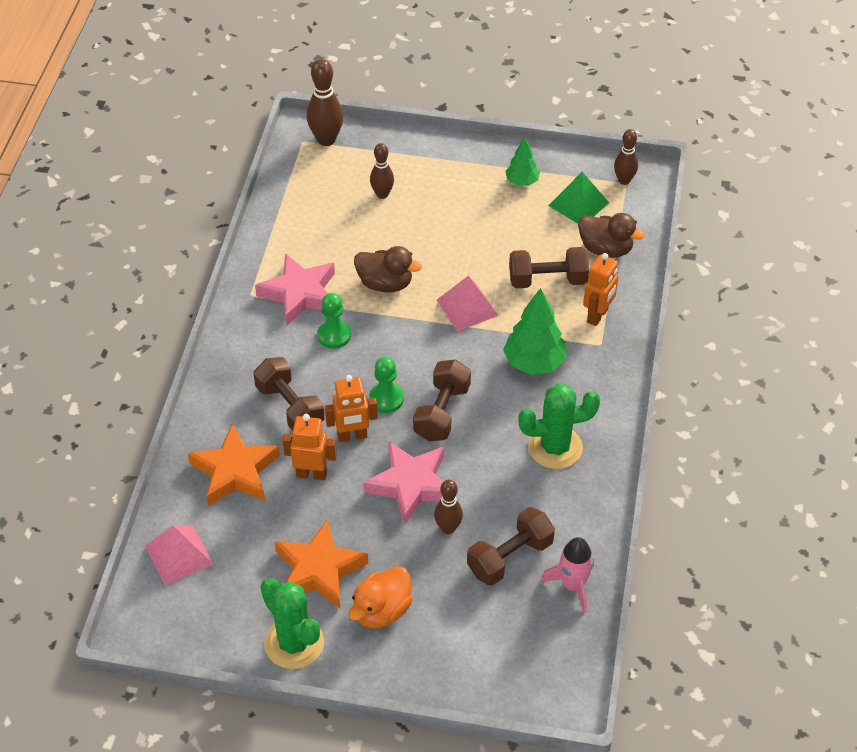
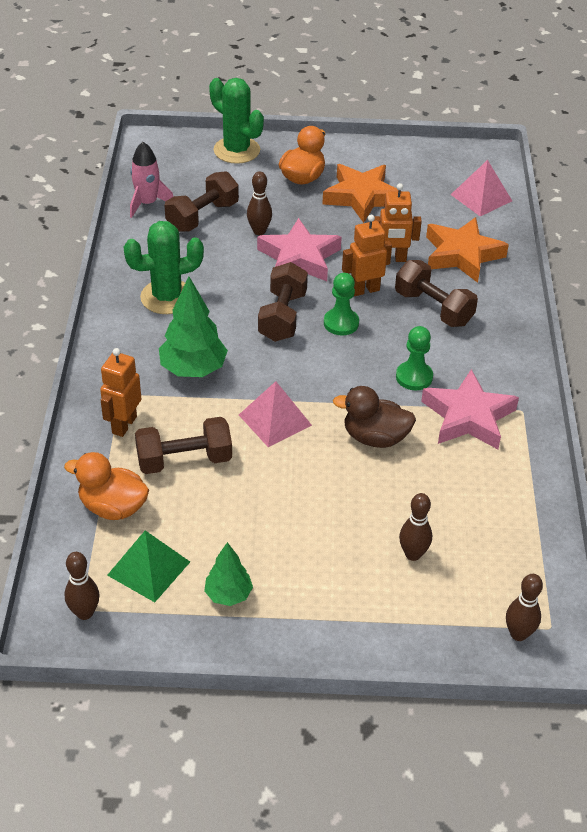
camera: 170 degrees right, 5 degrees down
green cactus [260,578,324,669] -> green cactus moved to [209,78,264,164]
brown bowling pin [307,59,343,146] -> brown bowling pin [506,574,543,641], size x0.65
brown duck [578,213,645,258] -> orange duck [64,452,149,520]

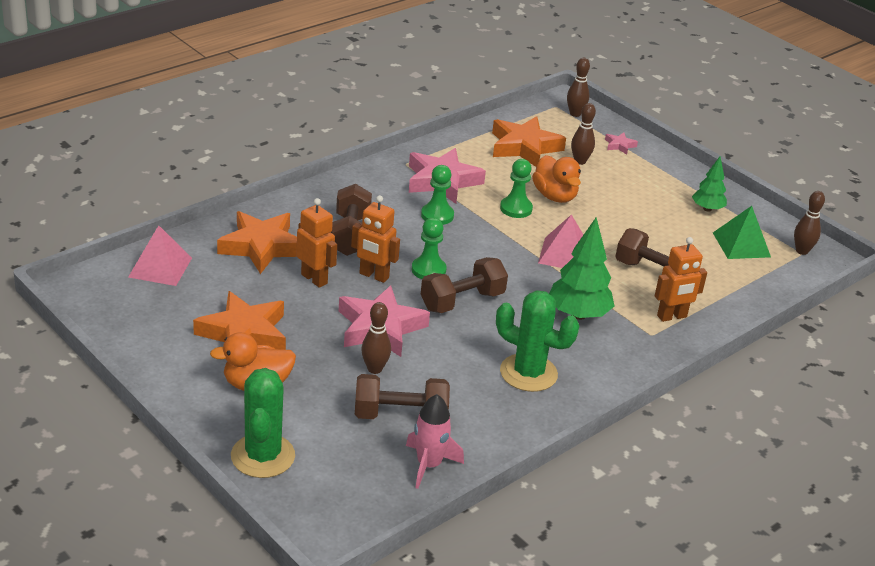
camera: 135 degrees left, 10 degrees down
orange duck [64,452,149,520] -> orange duck moved to [532,155,581,203]
brown duck [333,386,416,448] -> green pawn [500,159,533,218]
none -> orange star [492,116,566,167]
none -> pink star [605,133,638,155]

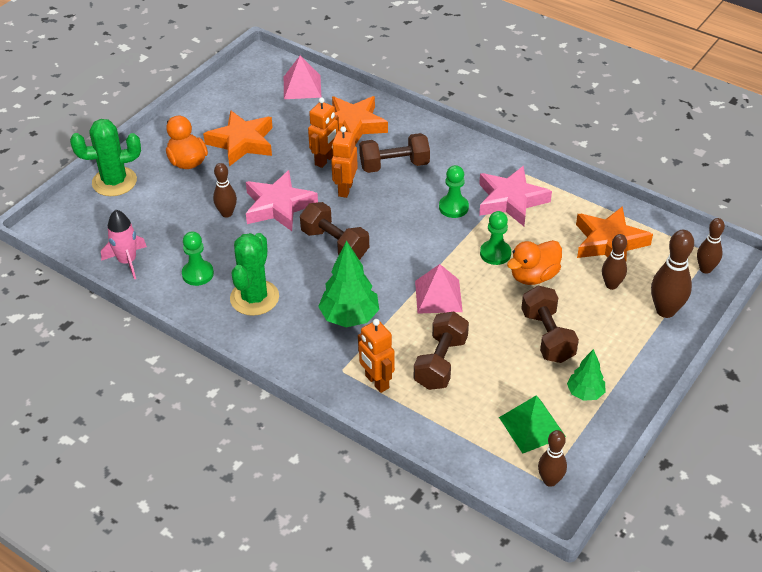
camera: 80 degrees right, 10 degrees up
brown dumbbell [355,374,450,419] -> brown dumbbell moved to [521,285,579,363]
green pawn [412,218,447,279] -> green pawn moved to [182,231,214,286]
pink star [605,133,638,155] -> brown bowling pin [651,230,694,318]

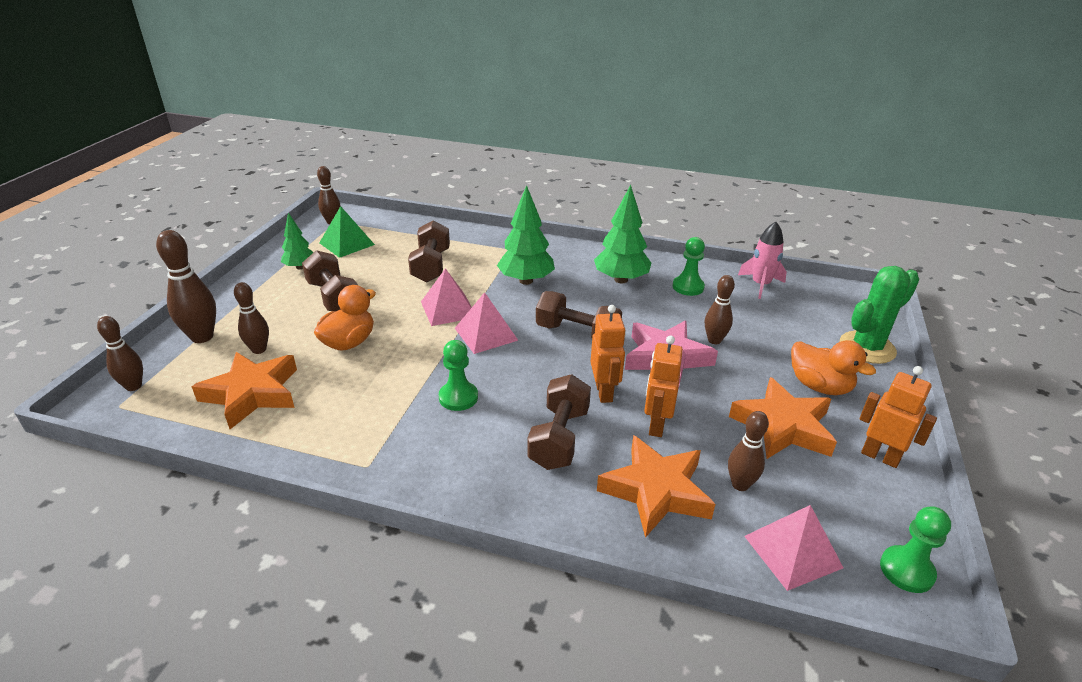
camera: 160 degrees right, 10 degrees down
green cactus [230,233,279,316] -> green tree [594,185,651,284]
orange robot [358,319,395,393] -> orange robot moved to [860,366,937,468]
brown dumbbell [359,133,430,173] -> brown dumbbell turned 45 degrees counterclockwise [527,374,591,470]
pink star [479,166,552,226] -> none
green pawn [480,211,511,265] -> green pawn moved to [880,506,951,593]
none -> pink pyramid [455,292,519,354]
none -> brown bowling pin [728,411,769,491]

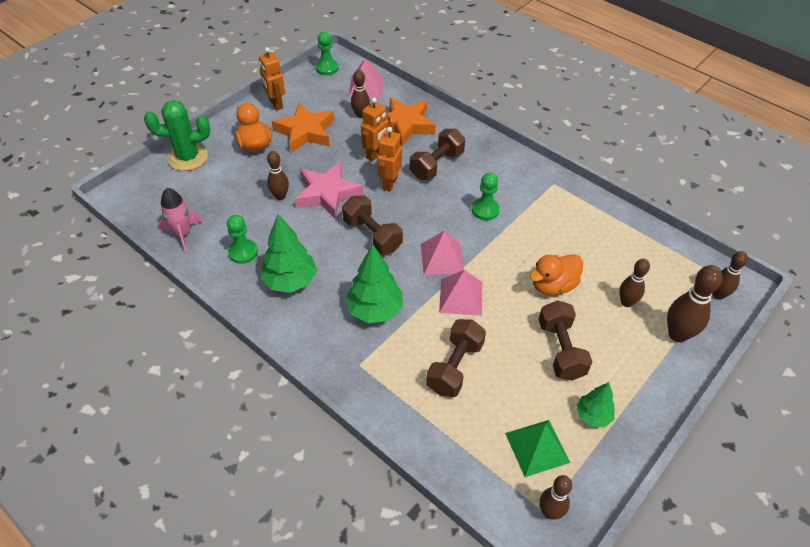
camera: 155 degrees left, 15 degrees up
orange star [192,352,297,429] -> none

